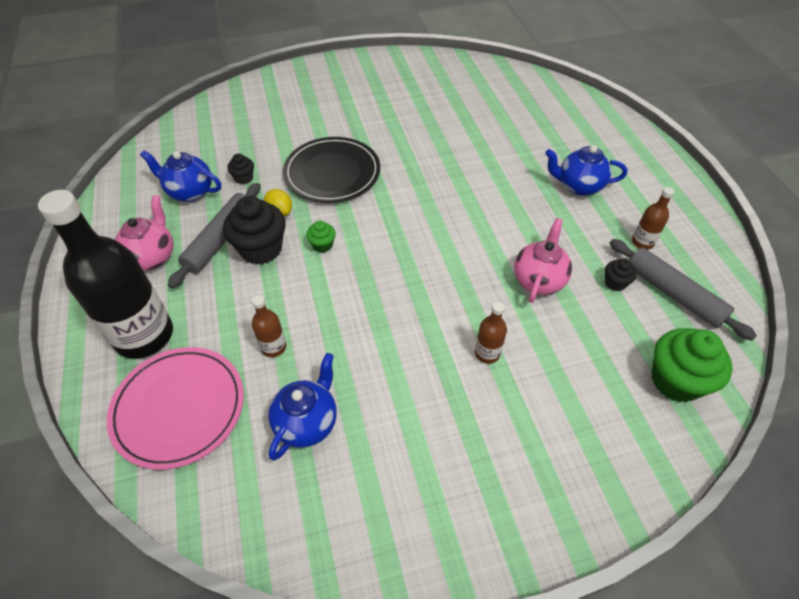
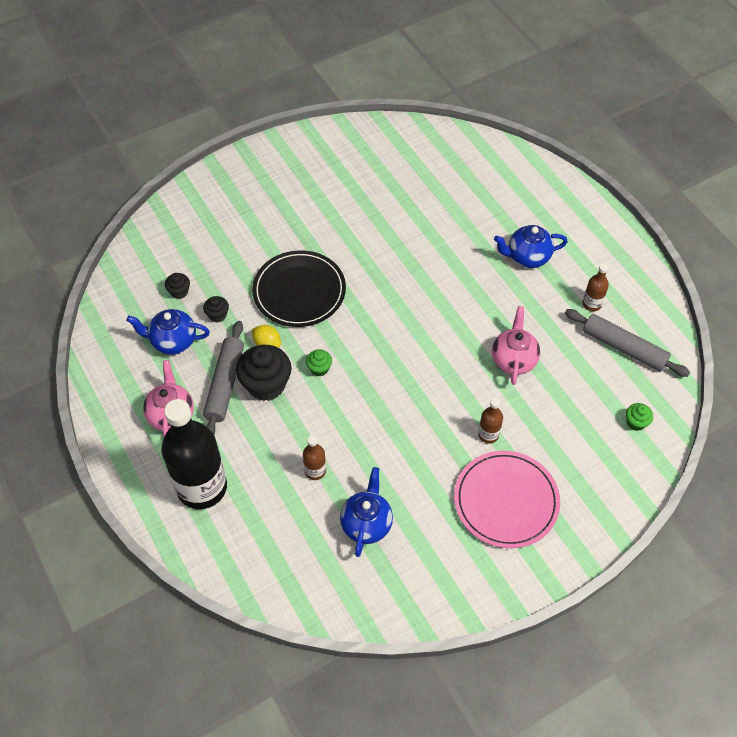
camera: 15 degrees left, 5 degrees up
pink plate [107,347,244,470] -> pink plate moved to [454,451,560,548]
black cupcake [605,259,637,291] -> black cupcake moved to [165,273,190,299]
green cupcake [652,328,733,402] -> green cupcake [626,403,653,431], size x0.49

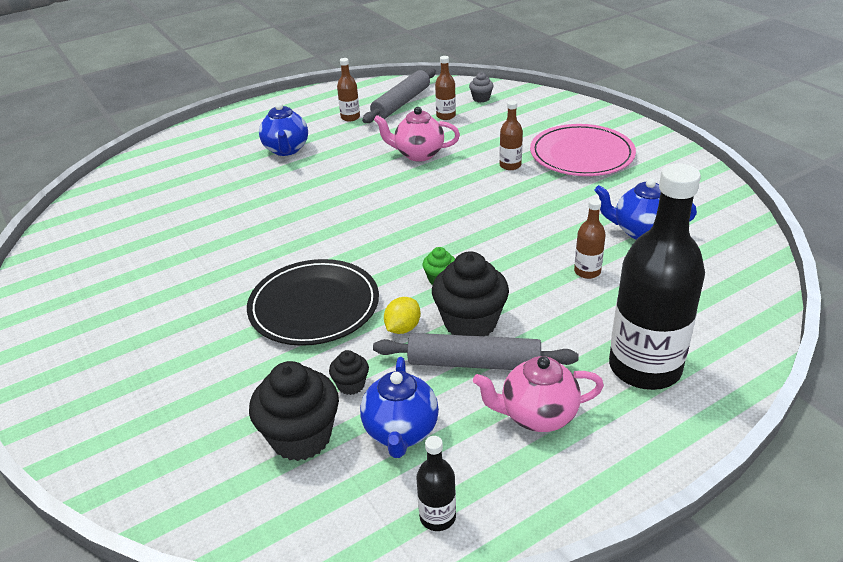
camera: 90 degrees left, 20 degrees down
black cupcake [165,273,190,299] -> black cupcake [249,361,339,461], size x2.06
green cupcake [626,403,653,431] -> grey cupcake [469,72,494,102]
none -> black bottle [416,436,456,531]
none -> brown bottle [435,56,456,120]

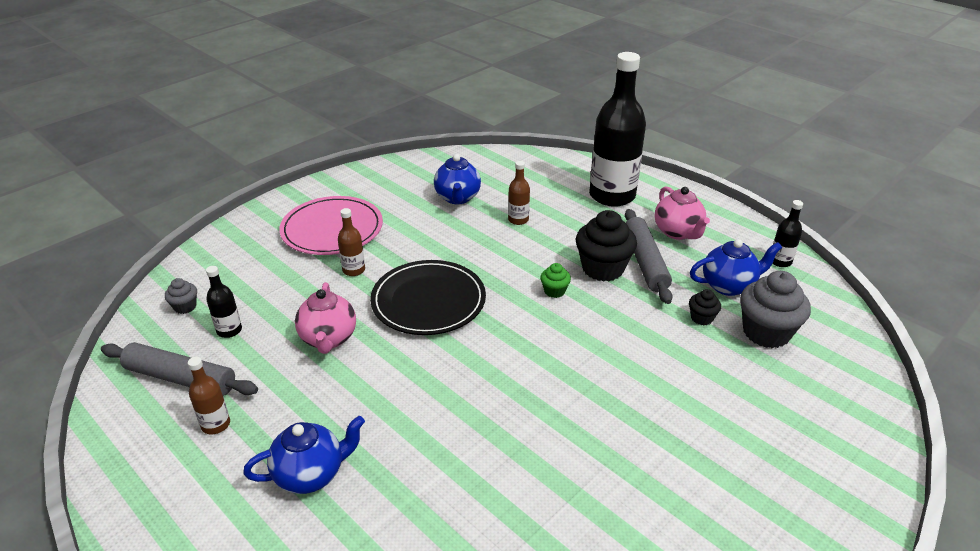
camera: 105 degrees left, 0 degrees up
black plate [247,259,379,346] -> black plate moved to [370,260,486,335]
black cupcake [249,361,339,461] -> grey cupcake [740,271,811,348]
yellow lemon [384,297,421,334] -> none
brown bottle [435,56,456,120] -> black bottle [206,266,242,338]

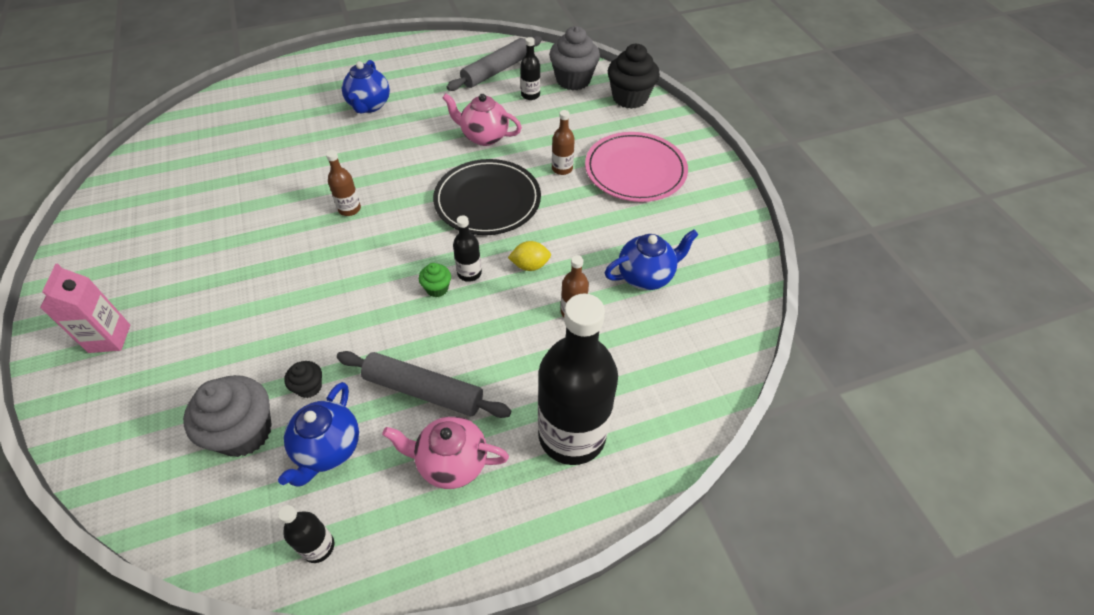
camera: 115 degrees right, 15 degrees up
grey cupcake [165,278,197,314] -> grey cupcake [549,26,600,90], size x2.06
brown bottle [188,357,230,434] -> brown bottle moved to [326,150,361,216]
blue teapot [434,154,481,204] -> blue teapot turned 135 degrees clockwise [605,230,698,290]
black cupcake [576,210,637,282] -> black cupcake moved to [608,44,660,109]
none -> pink carton [40,264,130,353]
none -> black bottle [453,215,482,282]
none -> yellow lemon [508,241,551,271]

